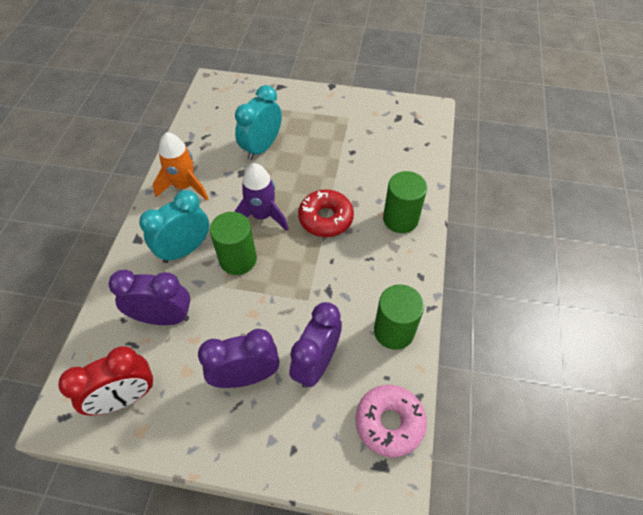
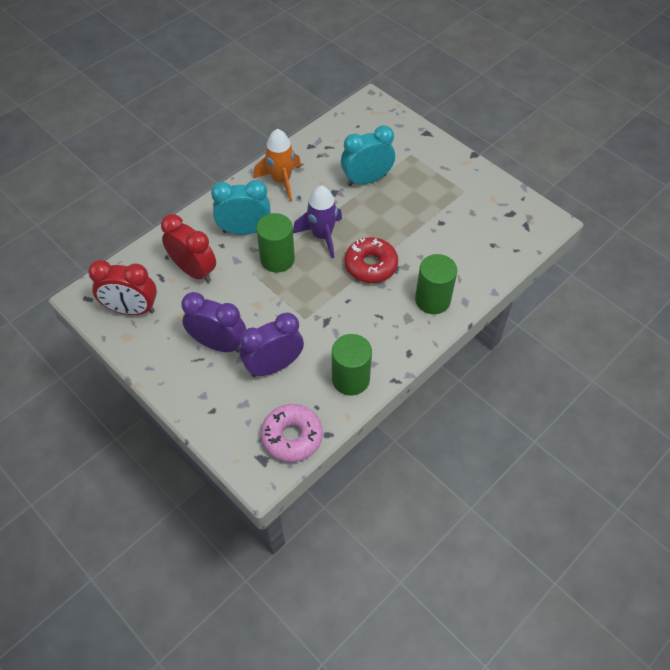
camera: 35 degrees right, 0 degrees up
purple clock [108,270,191,325] -> red clock [161,214,216,283]

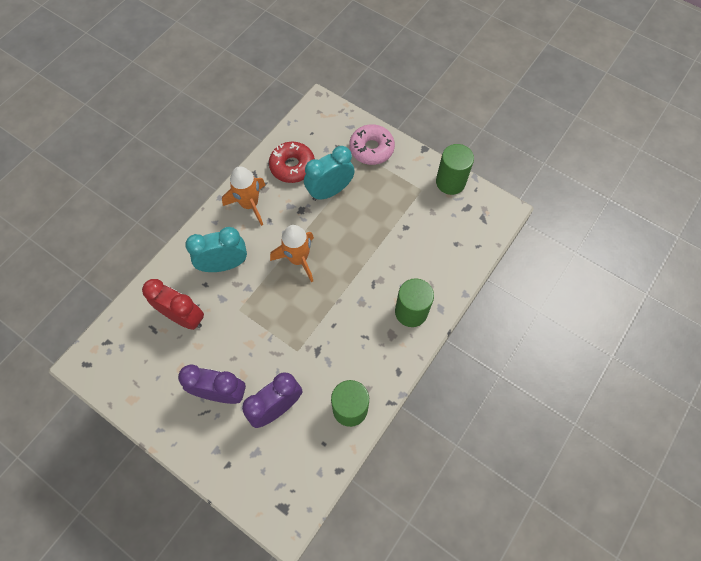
camera: 10 degrees left, 10 degrees up
red clock [88,260,157,315] -> none
green cylinder [256,213,295,273] -> green cylinder moved to [436,144,474,195]
pink donut [261,404,323,462] -> pink donut moved to [349,124,395,165]
purple rocket [293,185,342,258] -> orange rocket [270,225,314,282]
red donut [345,237,398,283] -> red donut moved to [269,142,315,183]

